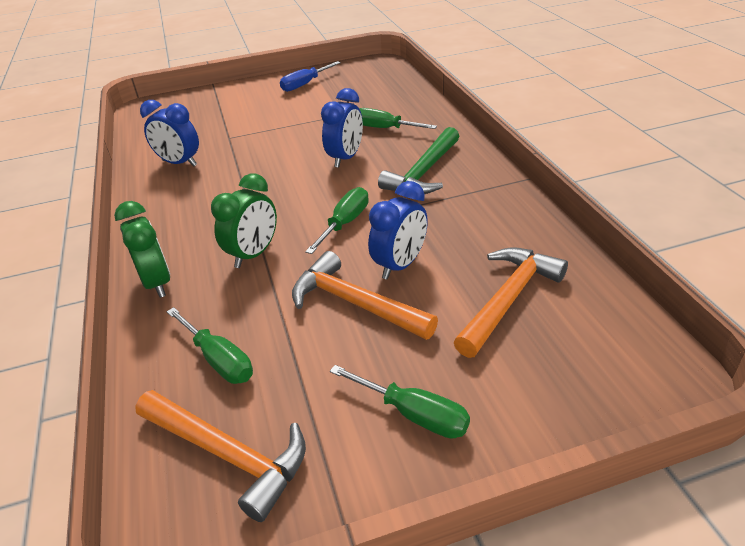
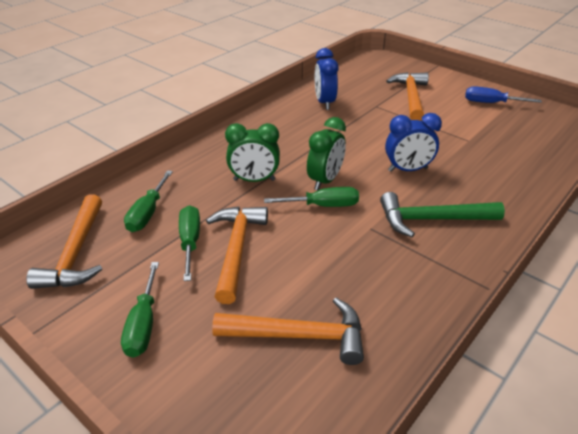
camera: 55 degrees right, 0 degrees up
green clock [114,201,170,298] -> green clock moved to [307,117,346,190]
green screwdriver [359,108,437,129] -> green screwdriver moved to [179,205,200,281]
blue clock [368,181,428,279] -> none
none -> orange hammer [386,72,429,121]

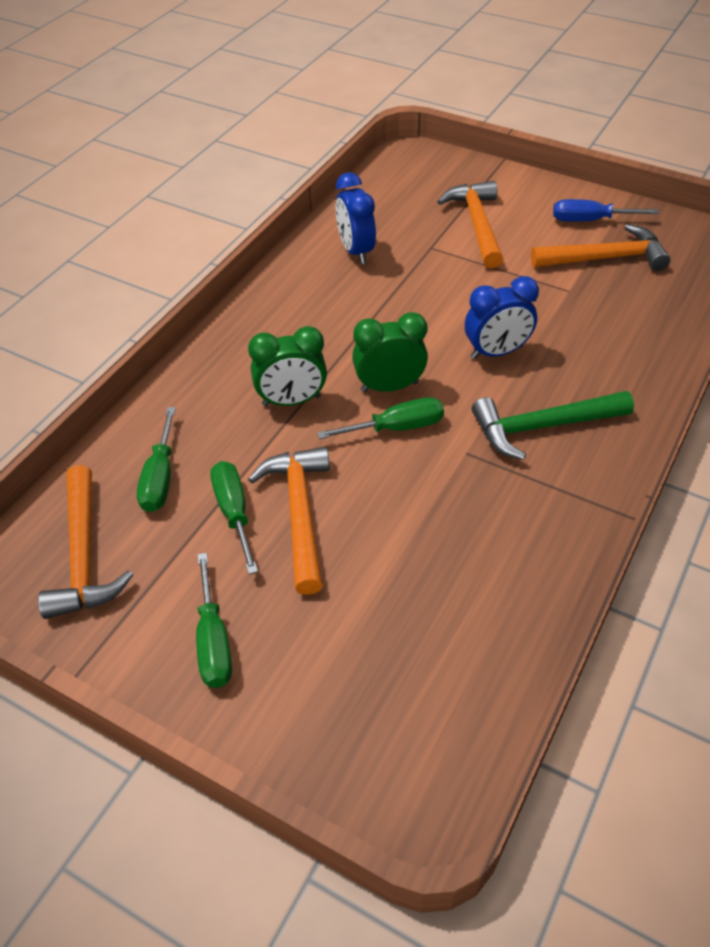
camera: 10 degrees left, 10 degrees up
orange hammer [212,298,364,365] -> orange hammer moved to [531,224,671,271]
green clock [307,117,346,190] -> green clock turned 120 degrees counterclockwise [352,312,428,392]

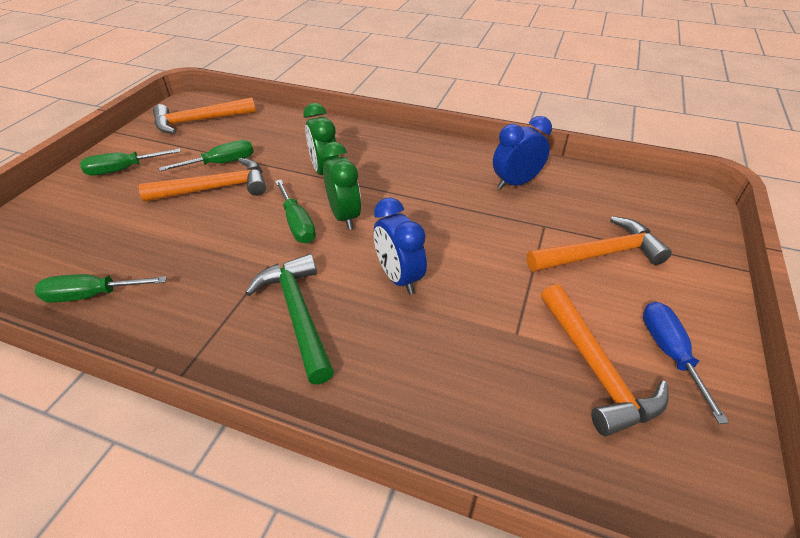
camera: 80 degrees right, 5 degrees down
green screwdriver [137,407,176,512] -> green screwdriver moved to [35,274,167,303]

